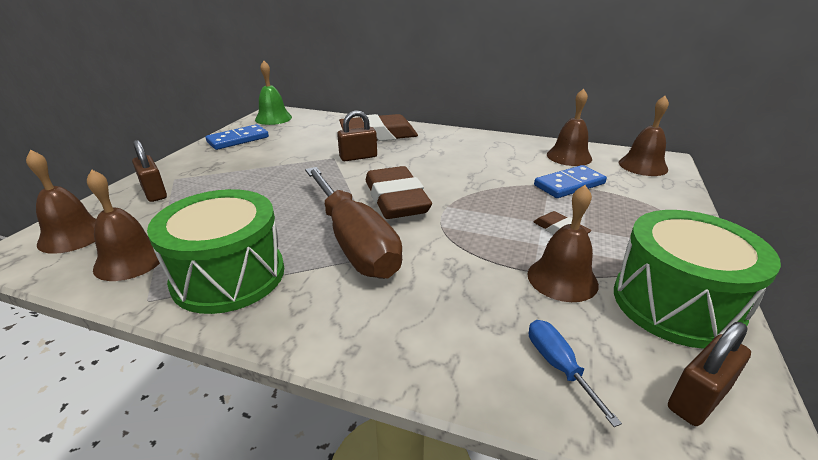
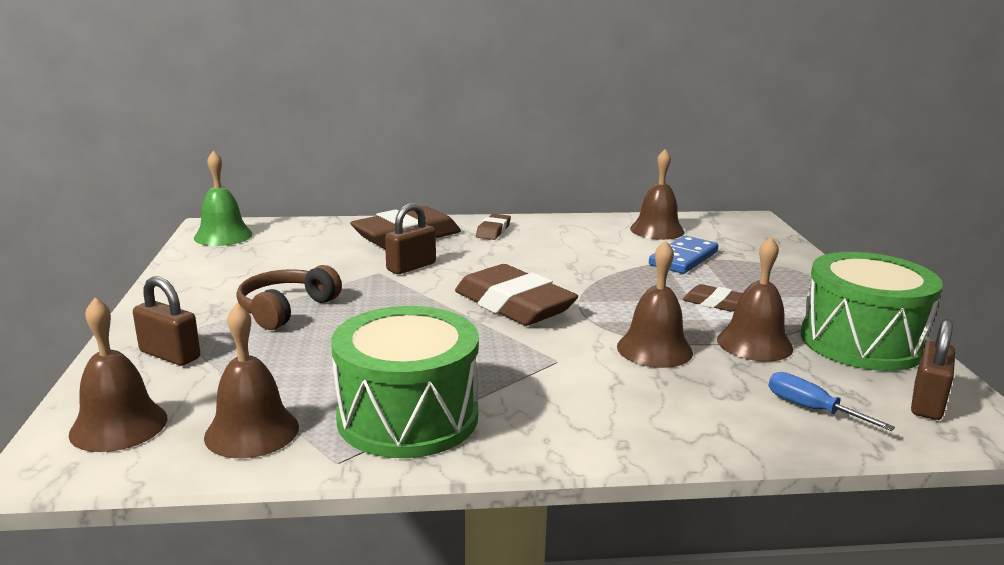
camera: 25 degrees left, 10 degrees down
blue domino [205,124,269,150] -> none
brown screwdriver [305,167,402,279] -> none
brown bell [619,96,669,176] -> brown bell moved to [617,240,693,368]
none -> brown headphones [236,265,342,330]
none -> brown eraser [476,214,511,240]

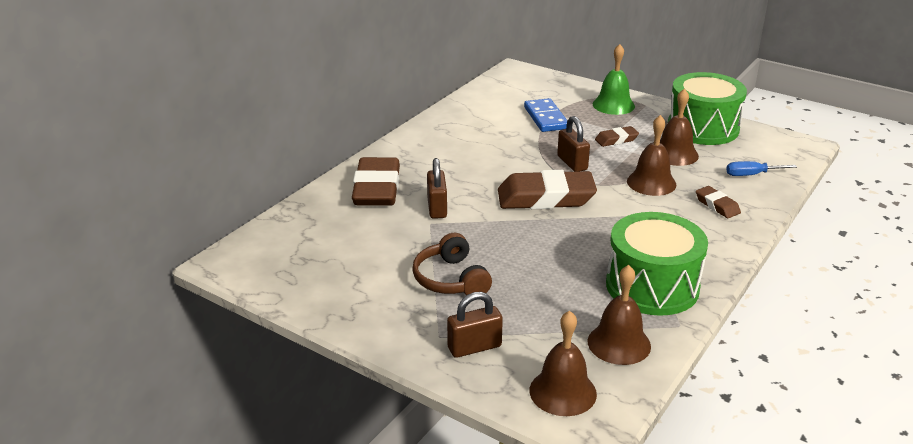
camera: 50 degrees left, 10 degrees up
green bell [194,151,253,246] -> green bell moved to [593,44,635,115]
brown eraser [476,214,511,240] -> brown eraser moved to [696,186,741,218]
brown bell [630,149,685,240] -> none
brown padlock [911,319,955,420] -> brown padlock moved to [557,116,590,172]

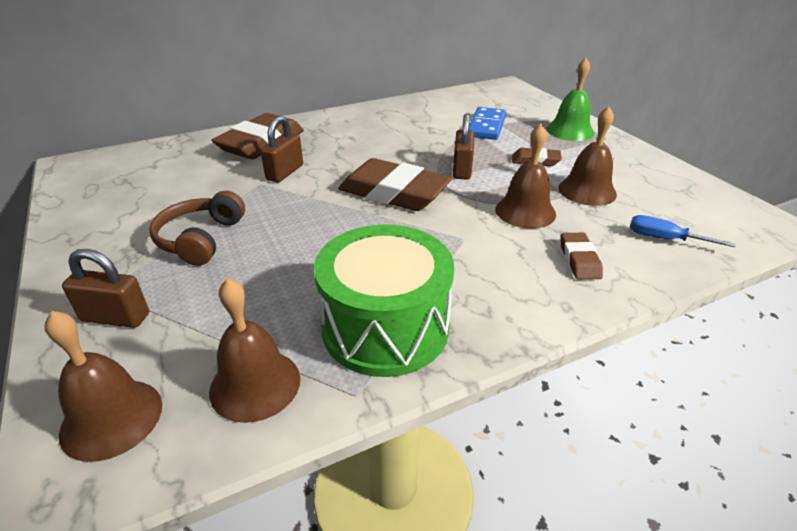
camera: 30 degrees right, 5 degrees up
green drum [668,72,747,145] -> none

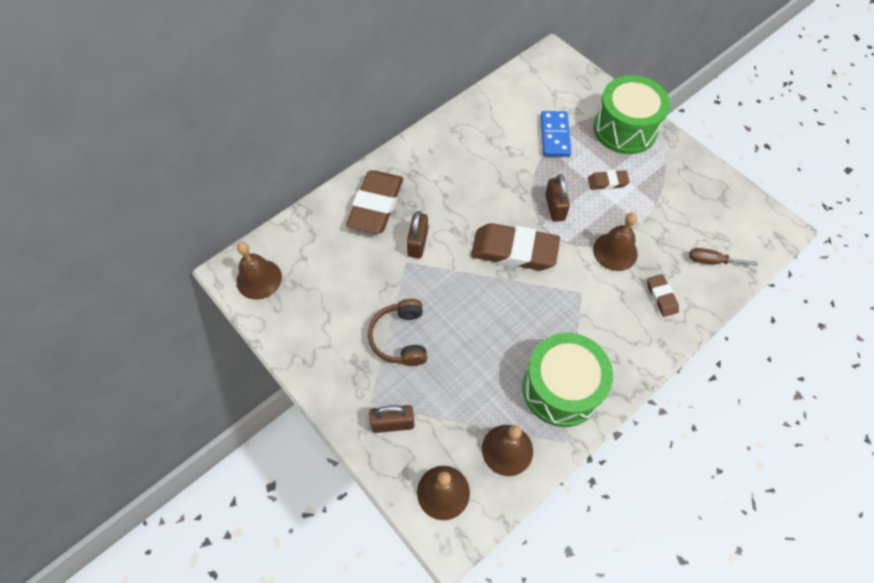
camera: 15 degrees left, 25 degrees up
green bell [547,58,594,141] -> green drum [593,75,670,154]
brown bell [558,106,617,206] -> brown bell moved to [236,242,282,300]
blue screwdriver [630,215,735,247] -> brown screwdriver [689,248,757,266]

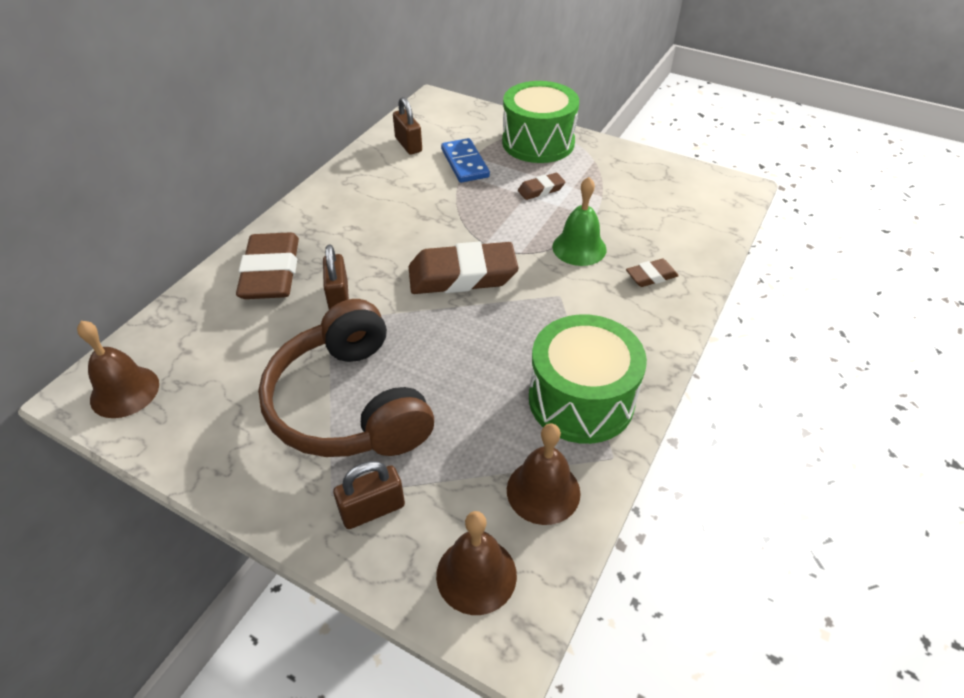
camera: 20 degrees left, 15 degrees down
brown headphones [368,299,427,366] -> brown headphones [258,299,434,457], size x1.82
brown padlock [545,174,570,222] -> brown padlock moved to [393,97,422,155]
brown bell [593,212,638,271] -> green bell [552,177,607,266]
brown eraser [647,274,679,317] -> brown eraser turned 75 degrees counterclockwise [626,259,679,287]
brown screwdriver [689,248,757,266] -> none

